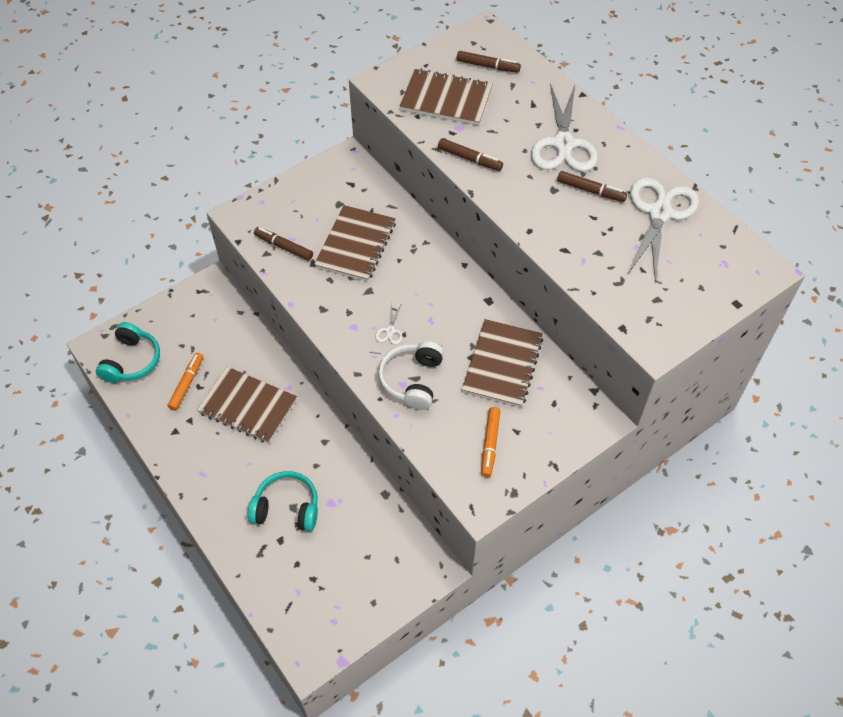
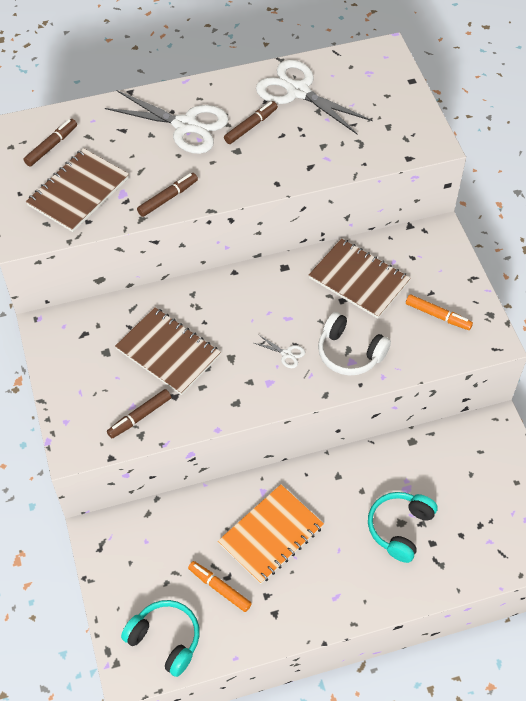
camera: 70 degrees left, 0 degrees up
brown notebook [197,367,297,443] -> orange notebook [218,484,324,584]

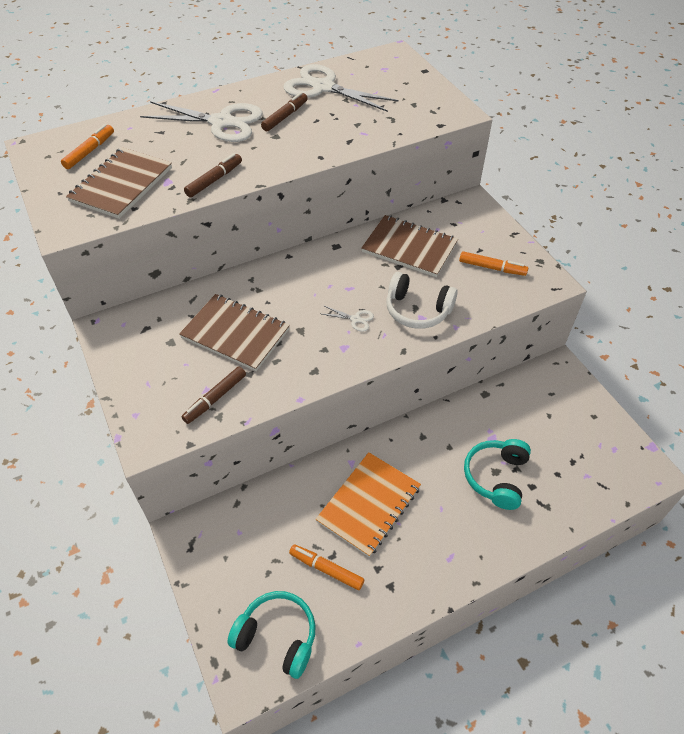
camera: 10 degrees left, 5 degrees down
brown marker [24,119,77,167] -> orange marker [61,124,114,169]

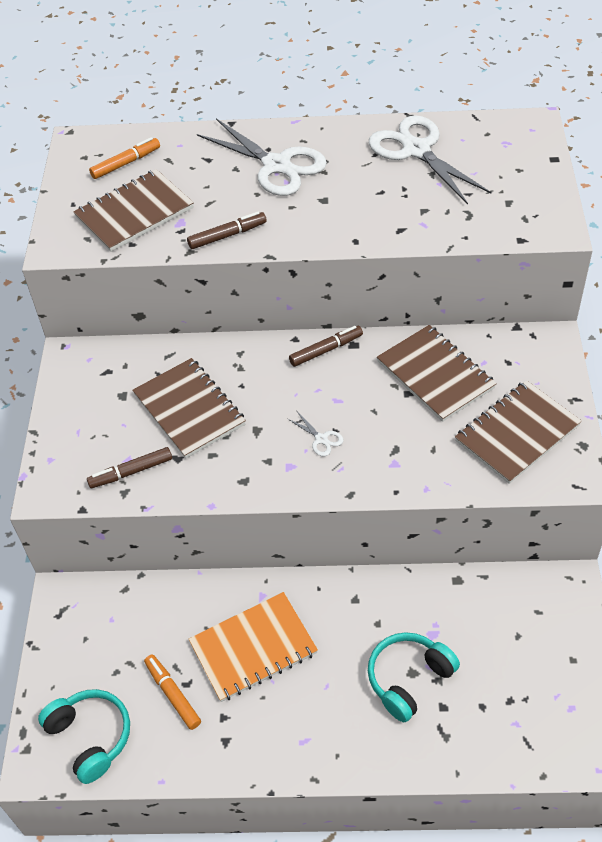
camera: 30 degrees right, 0 degrees up
brown marker [261,92,308,131] -> brown marker moved to [289,326,363,367]
white headphones [386,272,458,329] -> none
orange marker [459,251,528,276] -> brown notebook [455,380,582,484]

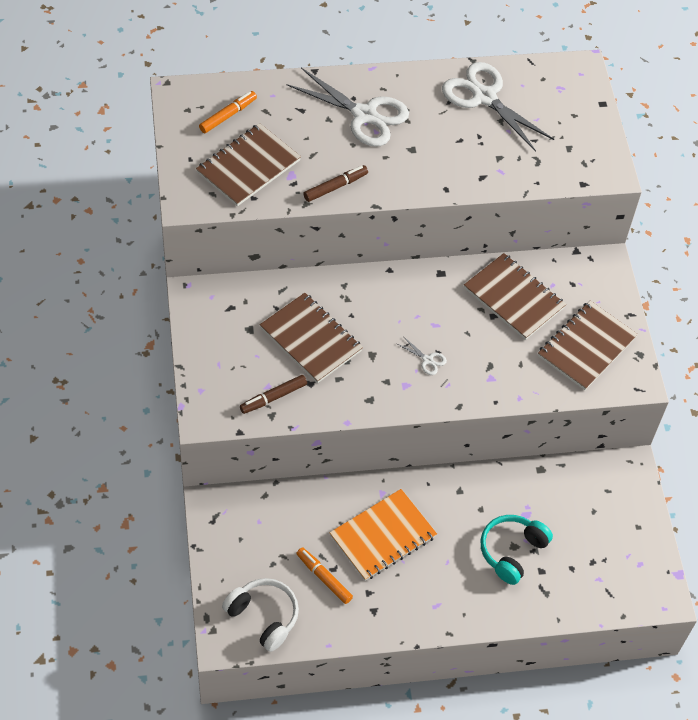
camera: 15 degrees left, 5 degrees up
turquoise headphones [38,689,130,784] -> white headphones [222,578,299,652]
brown marker [289,326,363,367] -> none

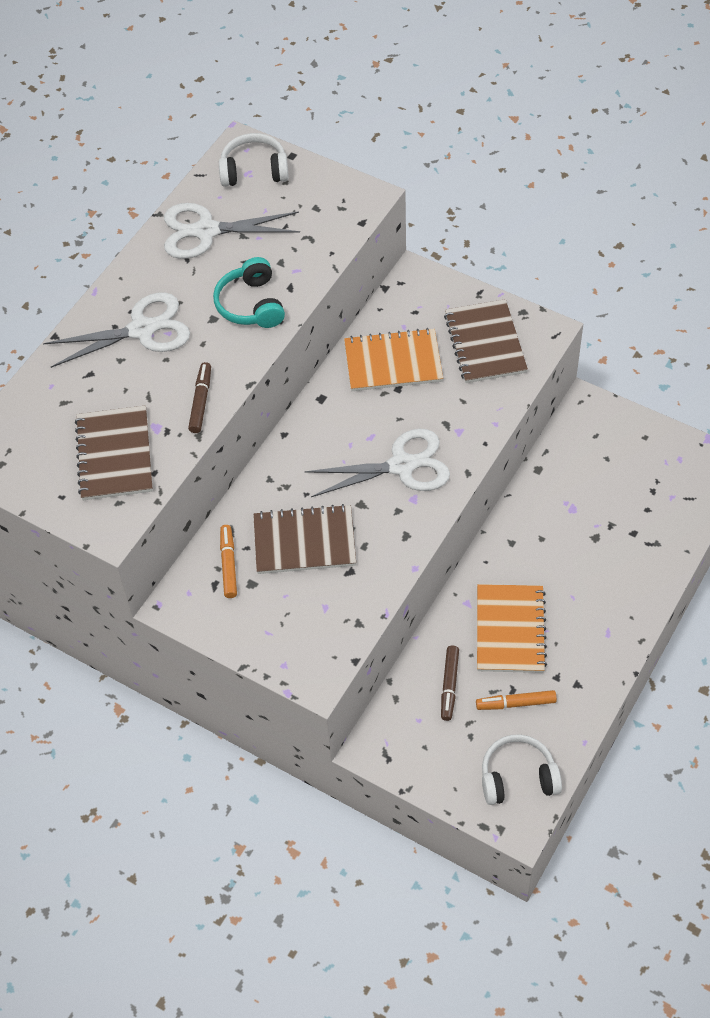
camera: 45 degrees left, 0 degrees up
orange marker [199,91,257,133] -> orange marker moved to [220,525,237,598]
brown marker [240,375,307,414] -> brown marker moved to [441,646,459,721]
white scissors [396,336,447,375] -> white scissors [304,429,450,497], size x2.46
brown notebook [464,253,566,340] -> orange notebook [344,328,443,391]
turquoise headphones [480,515,553,585] -> turquoise headphones moved to [213,257,285,328]
none -> white headphones [219,133,289,187]

